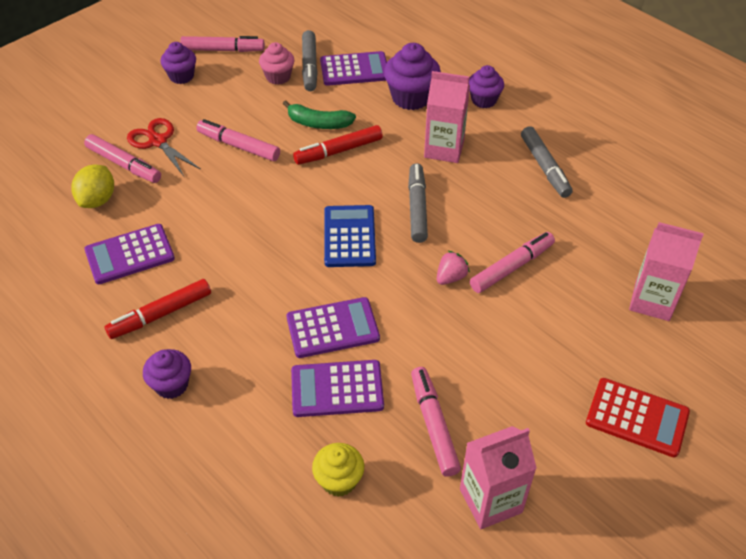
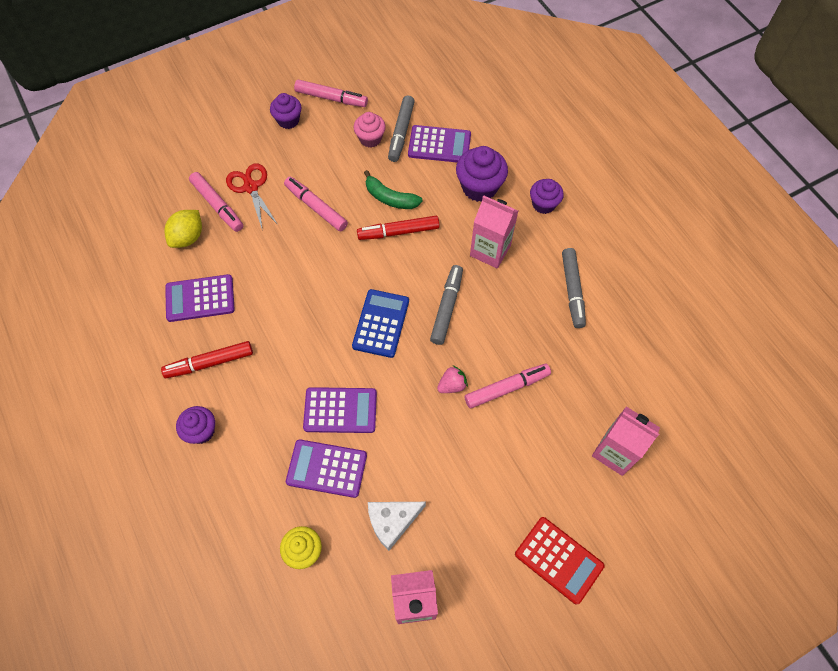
camera: 15 degrees right, 15 degrees up
pink marker [411,367,461,477] -> white cheese [368,502,426,551]

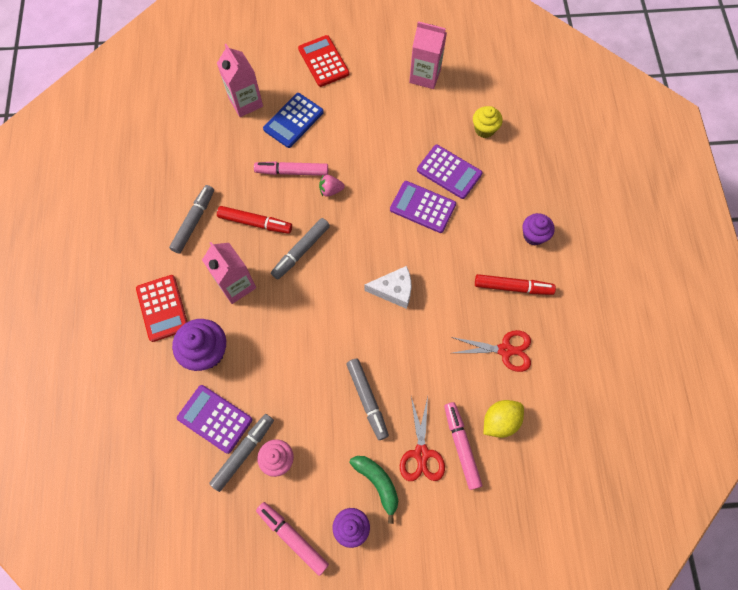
camera: 155 degrees left, 5 degrees up
purple calculator [165,274,235,322] -> red scissors [451,330,531,372]
pink marker [284,177,348,231] -> grey marker [346,359,389,440]
blue calculator [352,289,409,358] -> blue calculator moved to [263,93,324,148]
red marker [357,216,439,240] -> red marker moved to [217,206,292,234]
green banana [364,170,423,209] -> green banana moved to [350,456,398,524]
white cheese [368,502,426,551] -> white cheese moved to [364,266,411,309]
purple cupcake [530,179,564,214] -> red calculator [136,275,187,342]

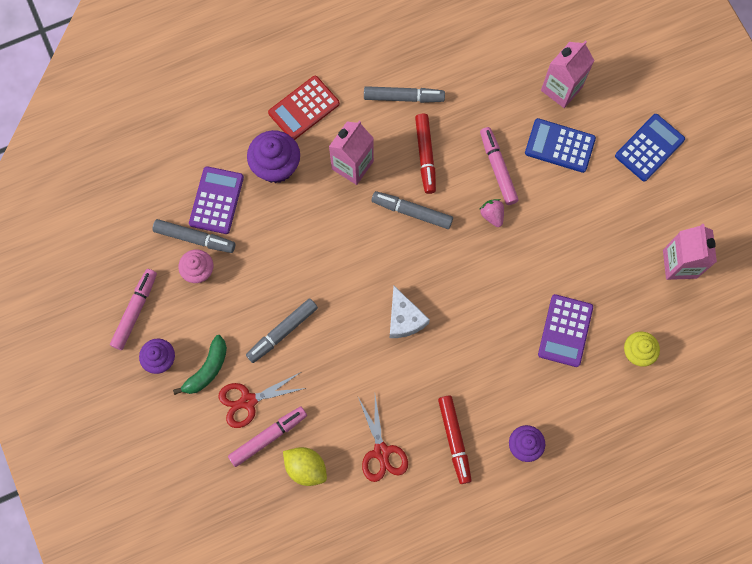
camera: 70 degrees right, 5 degrees up
red calculator [298,35,350,87] -> blue calculator [615,114,685,182]
purple calculator [390,181,456,233] -> none

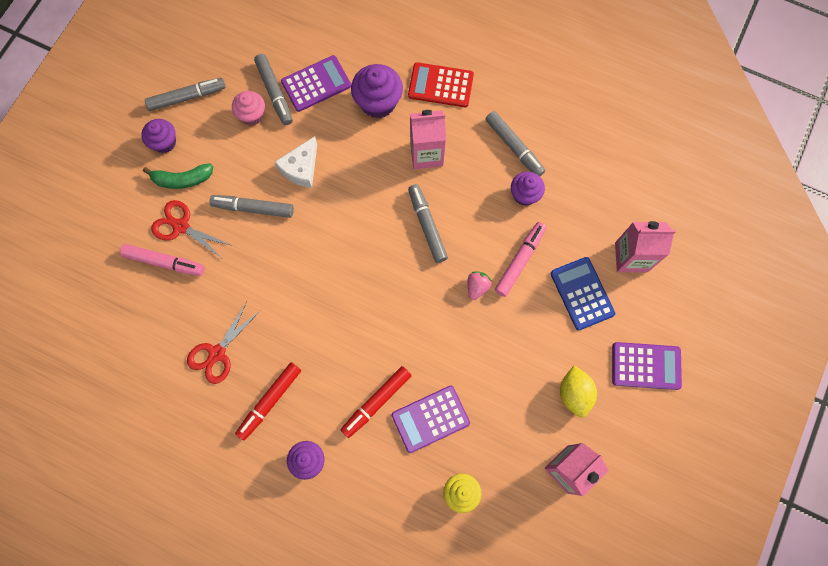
camera: 50 degrees right, 0 degrees up
pink marker [110,269,157,350] -> grey marker [145,78,226,111]
yellow lemon [283,447,327,486] -> yellow lemon moved to [560,365,597,418]
white cheese [390,286,430,338] -> white cheese moved to [275,136,317,188]
red marker [415,114,436,194] -> red marker moved to [341,366,412,438]
blue calculator [615,114,685,182] -> purple calculator [612,342,682,390]
none -> purple cupcake [511,172,545,206]

